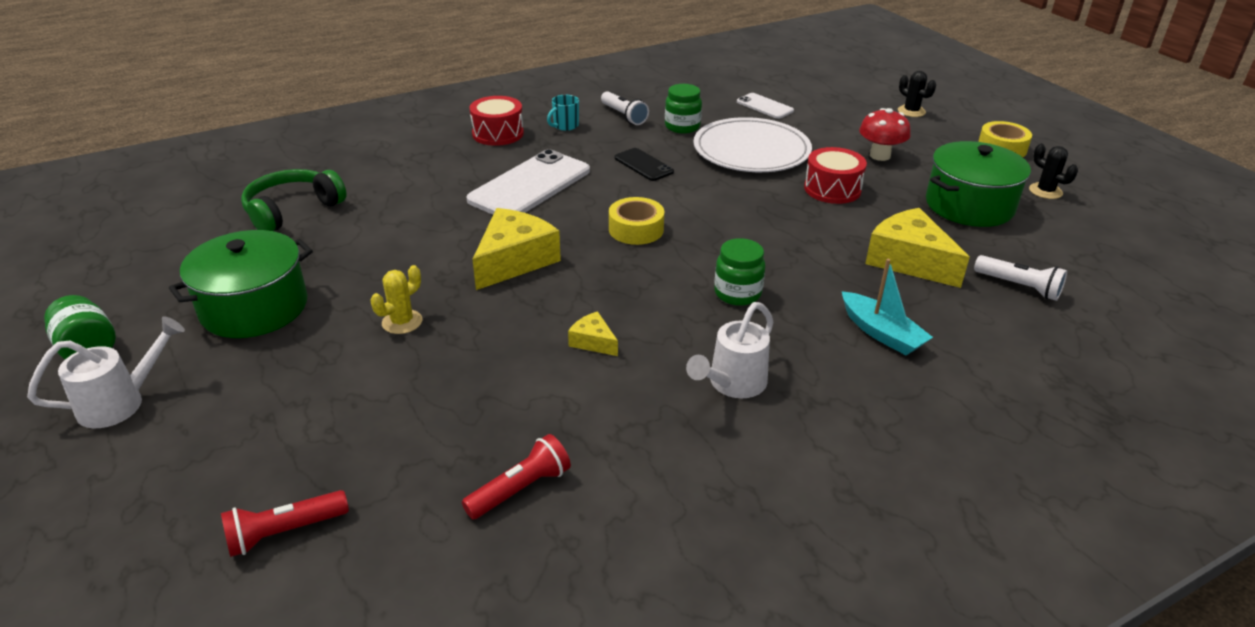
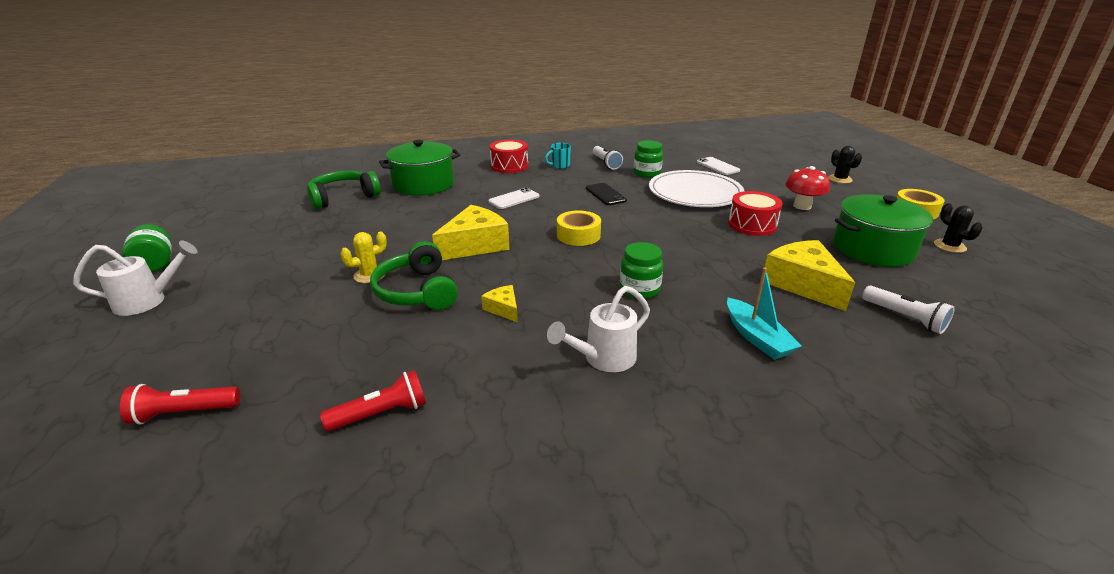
camera: 15 degrees right, 5 degrees down
green pot [169,230,313,338] -> green pot moved to [379,140,460,196]
white phone [467,149,590,215] -> white phone [488,188,540,209], size x0.51
none -> green headphones [370,241,458,310]

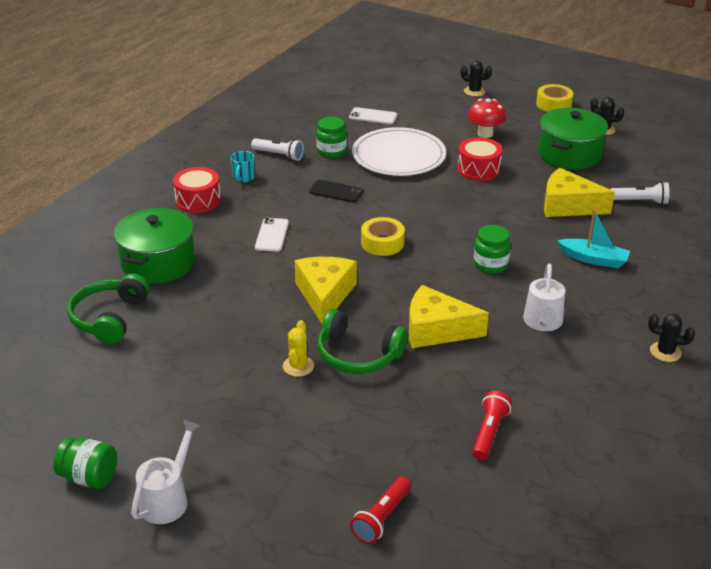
camera: 45 degrees left, 5 degrees up
yellow cheese [481,285,518,322] -> yellow cheese [409,285,489,348], size x2.05
none -> black cactus [648,314,695,362]

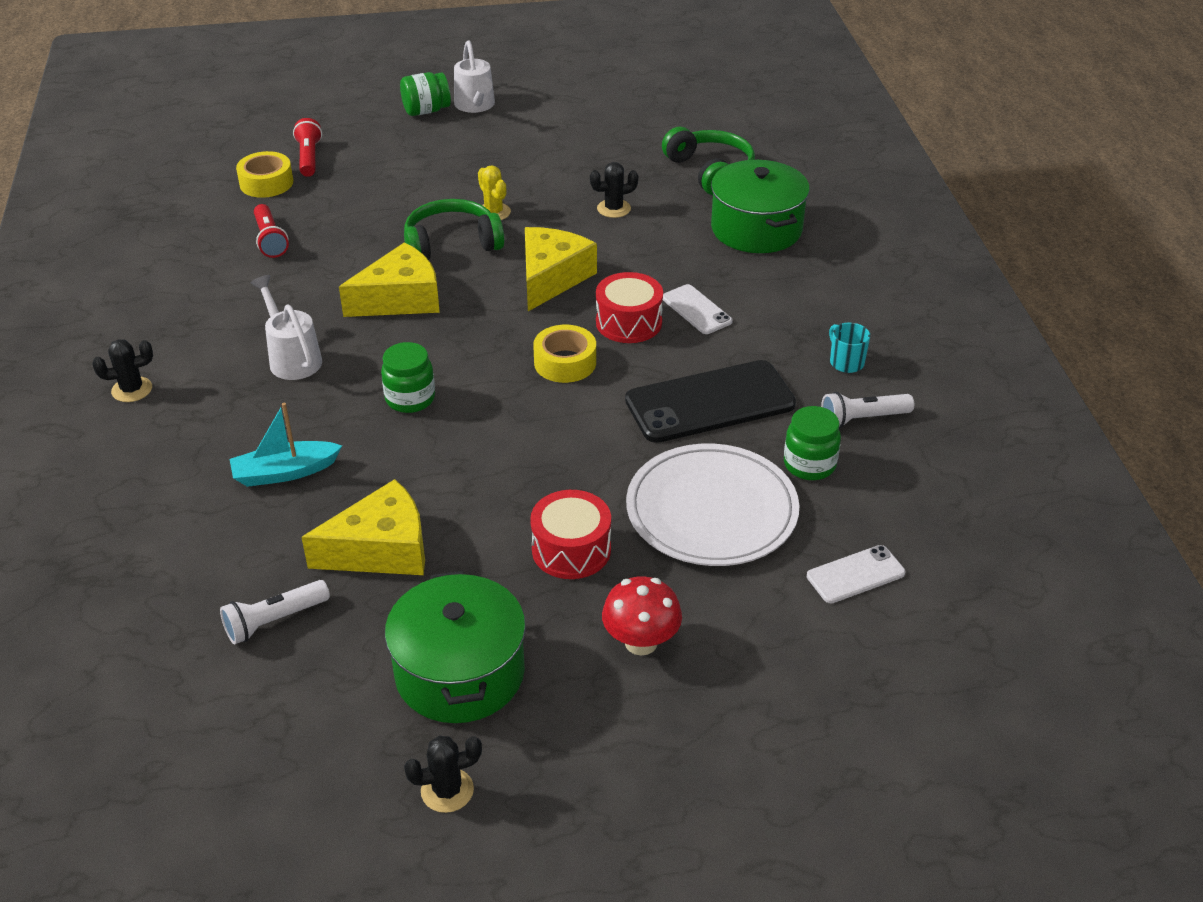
camera: 140 degrees right, 5 degrees up
green jar [53,437,117,489] -> green jar moved to [400,72,451,116]
red drum [173,167,221,213] -> red drum moved to [596,272,663,343]
yellow cheese [295,257,357,324] -> yellow cheese turned 120 degrees counterclockwise [525,227,597,311]
black phone [309,180,364,203] -> black phone [625,360,796,443], size x1.95
black cactus [461,61,492,96] -> black cactus moved to [590,162,638,218]
yellow tape [536,84,573,112] -> yellow tape moved to [236,151,293,198]

